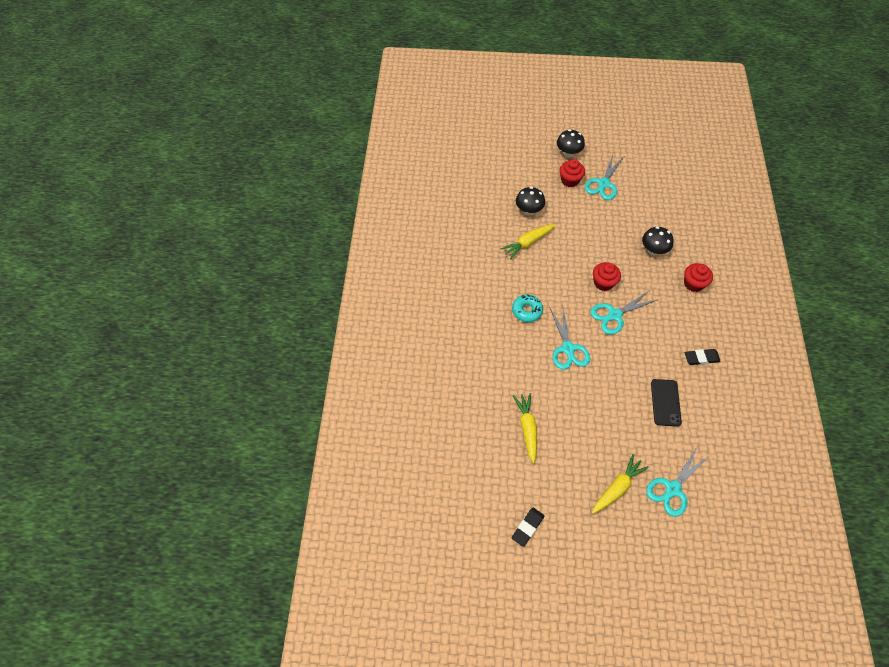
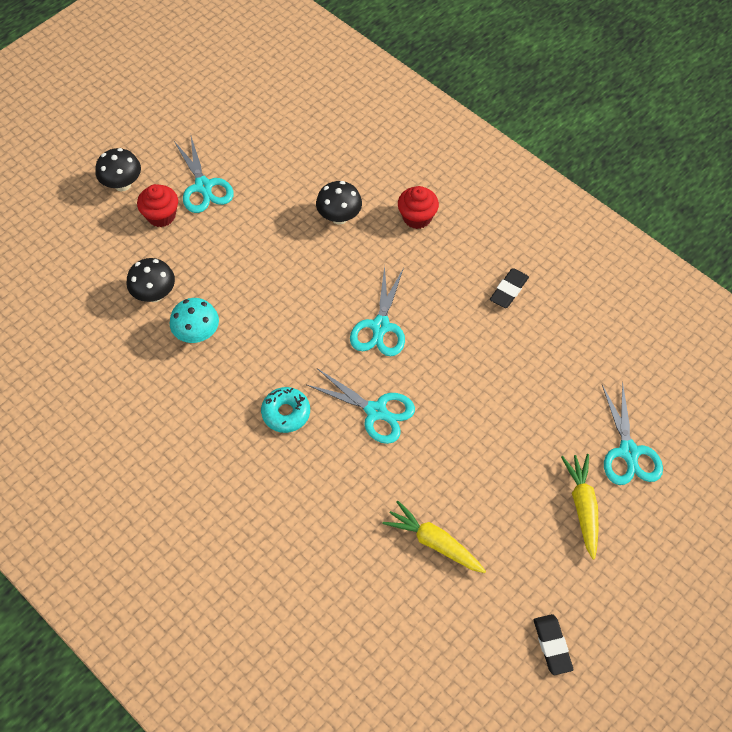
camera: 50 degrees left, 0 degrees up
yellow carrot [500,224,555,260] -> turquoise mushroom [170,298,219,343]
red cupcake [593,262,621,291] -> none
black phone [651,379,682,427] -> none

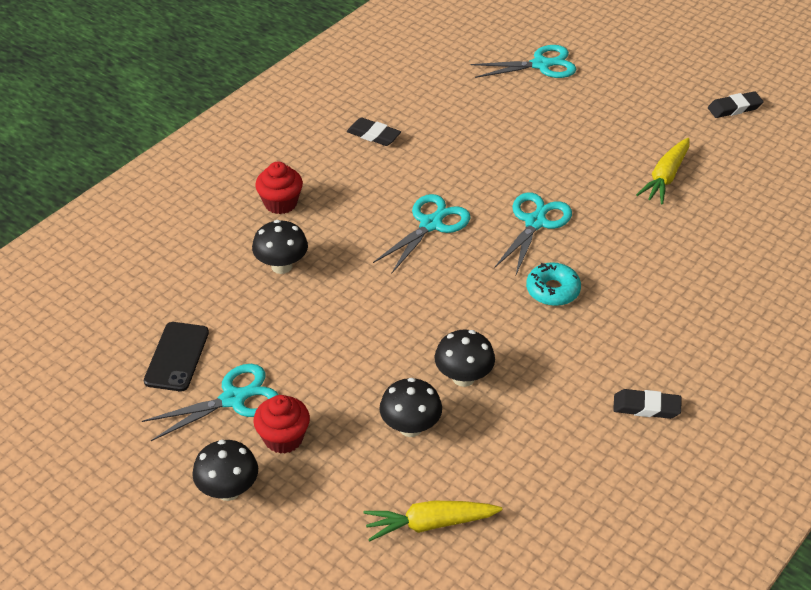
camera: 95 degrees left, 15 degrees down
turquoise mushroom [170,298,219,343] -> black mushroom [435,330,495,387]
turquoise scissors [350,265,405,356] -> turquoise scissors turned 60 degrees counterclockwise [373,194,471,274]
yellow carrot [561,454,599,560] -> yellow carrot moved to [363,501,502,542]
none -> black phone [144,322,209,391]
none -> black eraser [613,389,681,419]

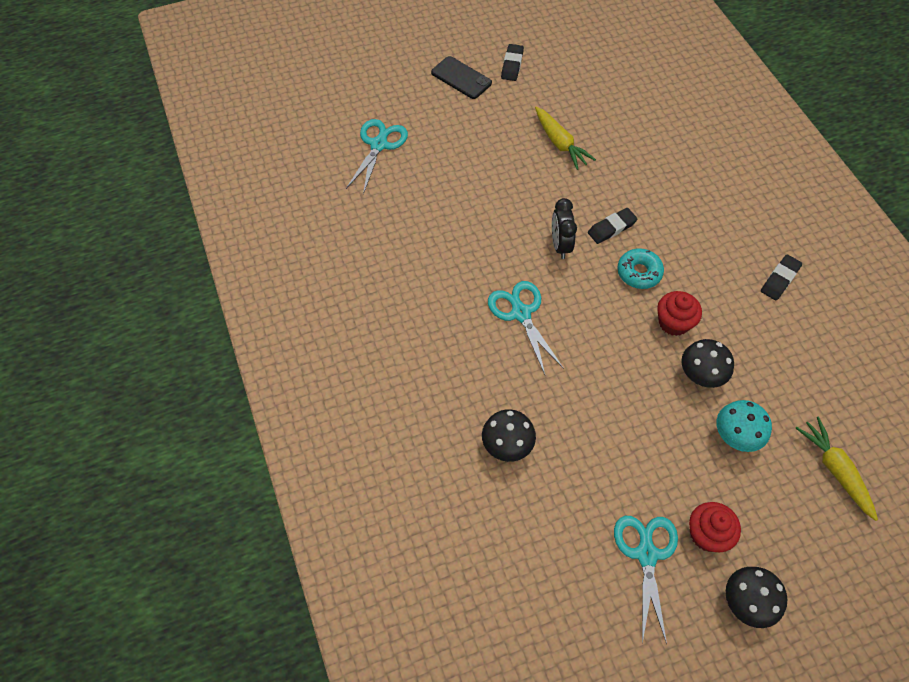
camera: 60 degrees left, 15 degrees up
black phone [144,322,209,391] -> black phone moved to [431,56,492,99]
red cupcake [255,162,303,214] -> red cupcake moved to [657,291,702,336]
black eraser [347,118,401,146] -> black eraser moved to [588,208,638,244]
yellow carrot [363,501,502,542] -> yellow carrot turned 135 degrees clockwise [796,416,878,521]
black mushroom [379,378,442,437] -> turquoise mushroom [716,400,772,452]
turquoise scissors [494,193,572,274] -> black clock [552,198,577,259]

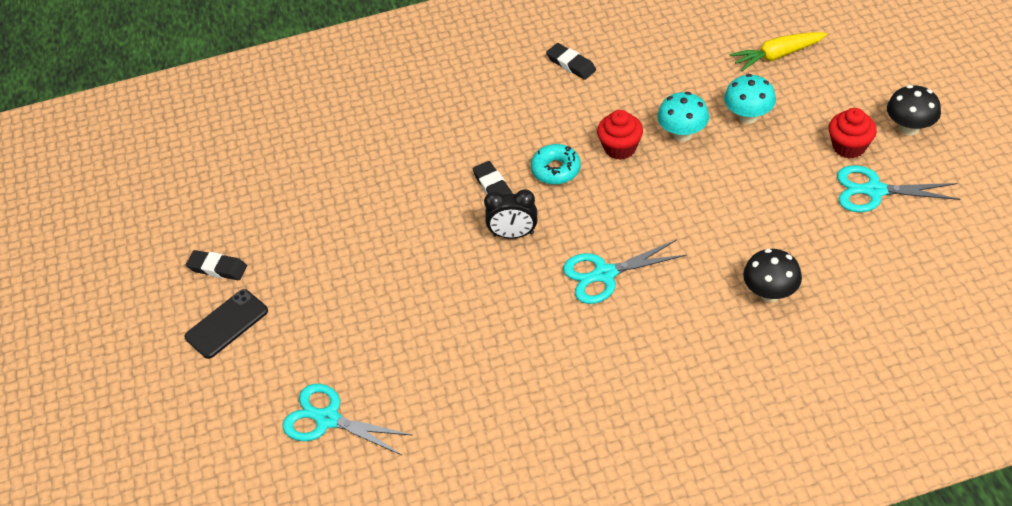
camera: 80 degrees left, 10 degrees down
yellow carrot [535,107,596,170] -> none
black mushroom [681,339,734,388] -> turquoise mushroom [657,92,709,141]

